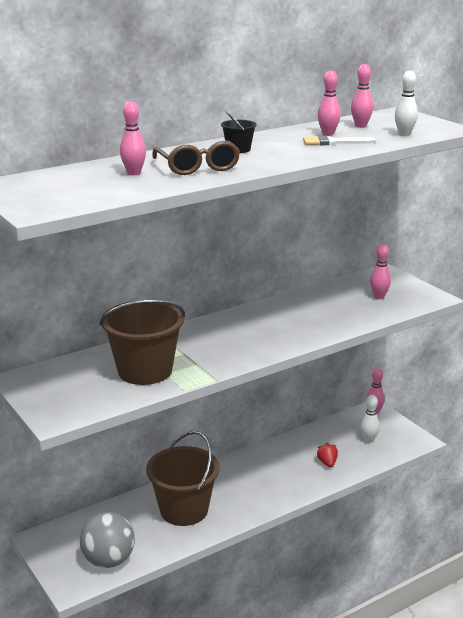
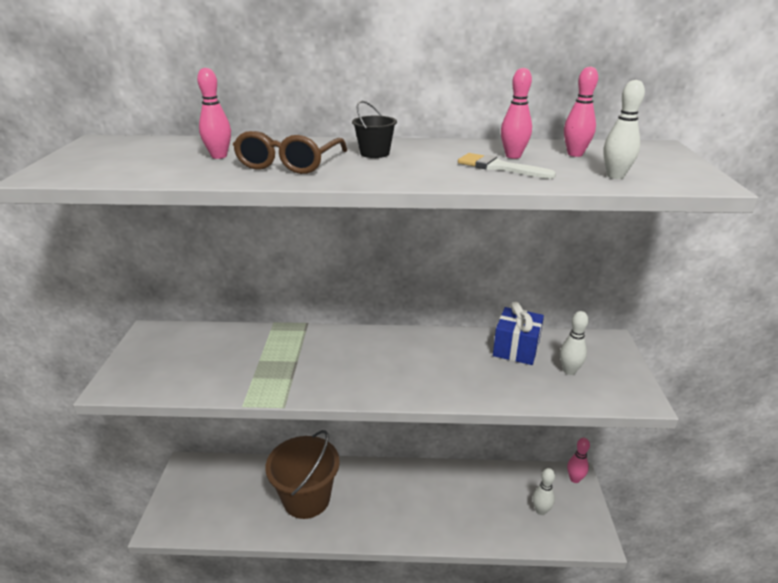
camera: 35 degrees right, 5 degrees up
grey ball [80,512,135,568] -> none
brown bucket [99,299,185,385] -> none
red strawberry [317,443,338,467] -> none
pink bowling pin [370,244,391,299] -> white bowling pin [560,311,589,375]
none -> blue gift [493,302,544,365]

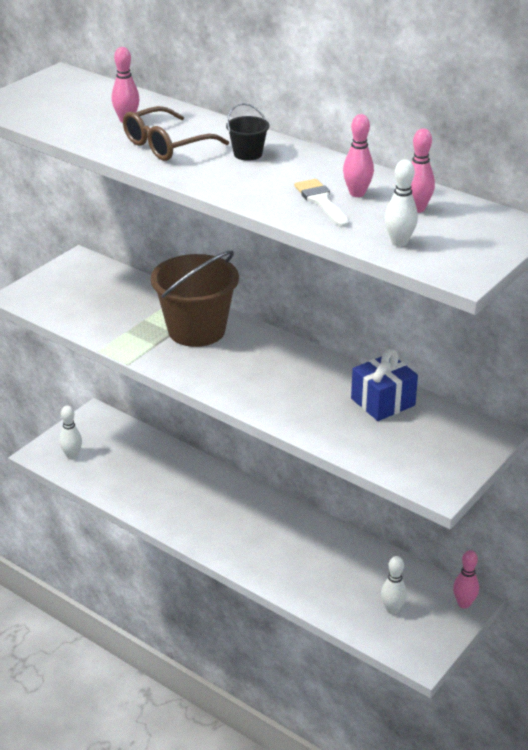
camera: 35 degrees right, 5 degrees up
brown bucket [265,430,340,519] -> brown bucket moved to [151,251,239,347]
white bowling pin [560,311,589,375] -> white bowling pin moved to [59,406,82,460]

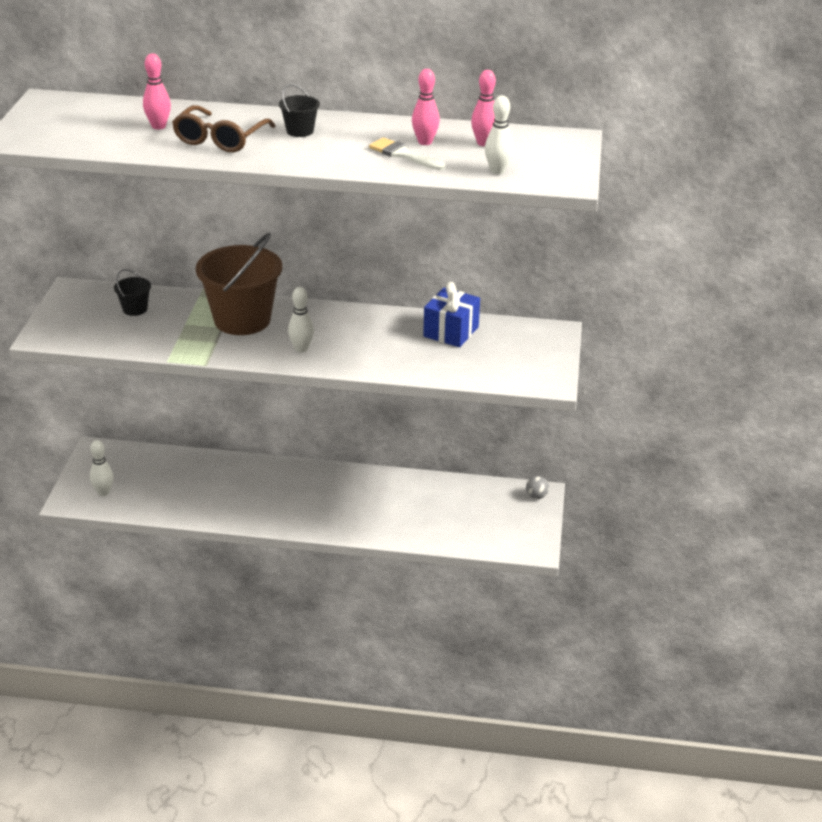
camera: 30 degrees left, 0 degrees up
white bowling pin [381,556,407,614] -> white bowling pin moved to [288,287,314,353]
pink bowling pin [453,550,479,609] -> grey ball [526,476,549,499]
none -> black bucket [114,269,151,316]

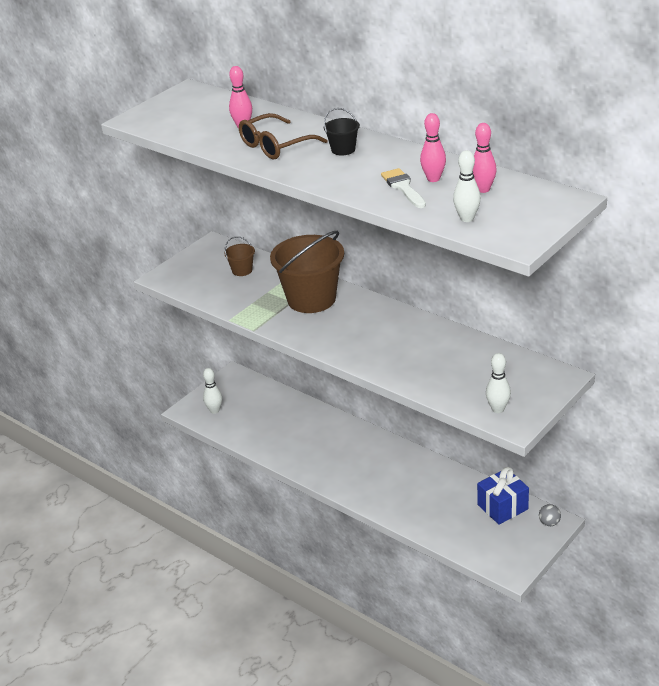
camera: 35 degrees right, 0 degrees up
black bucket [114,269,151,316] -> brown bucket [224,236,255,276]
white bowling pin [288,287,314,353] -> white bowling pin moved to [486,353,511,413]
blue gift [423,282,480,347] -> blue gift moved to [477,467,529,525]

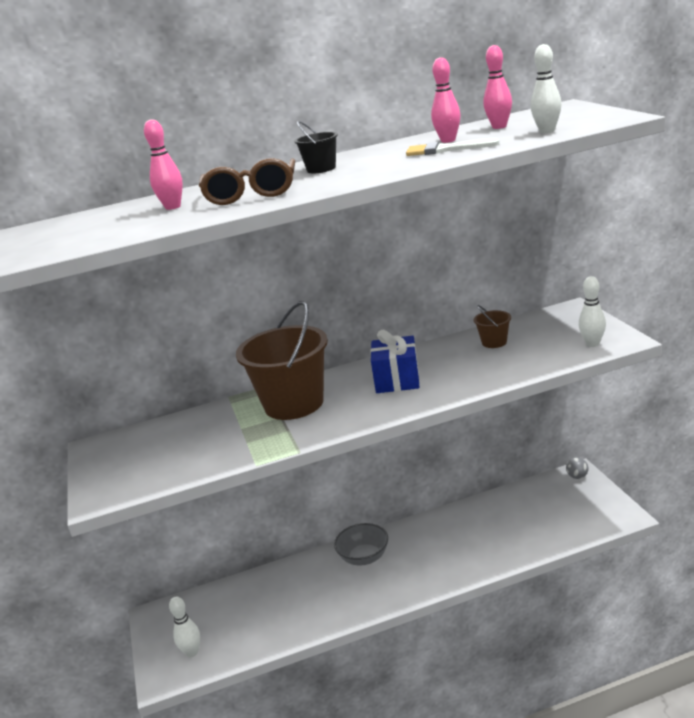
camera: 55 degrees left, 10 degrees down
brown bucket [224,236,255,276] -> brown bucket moved to [474,305,511,348]
blue gift [477,467,529,525] -> blue gift moved to [370,330,419,393]
none -> grey bowl [334,523,388,566]

